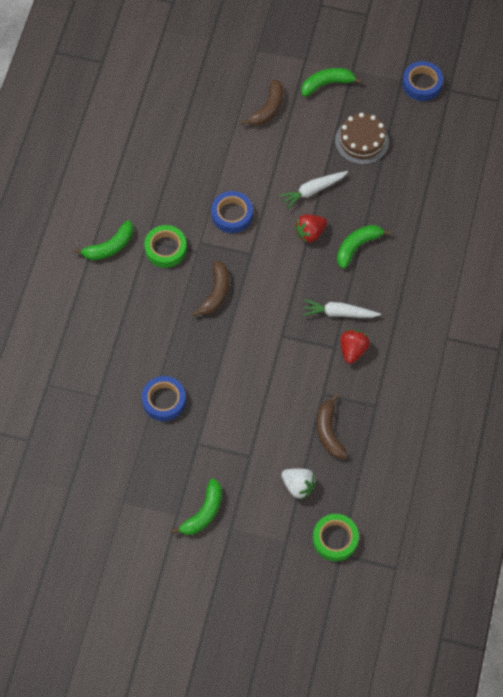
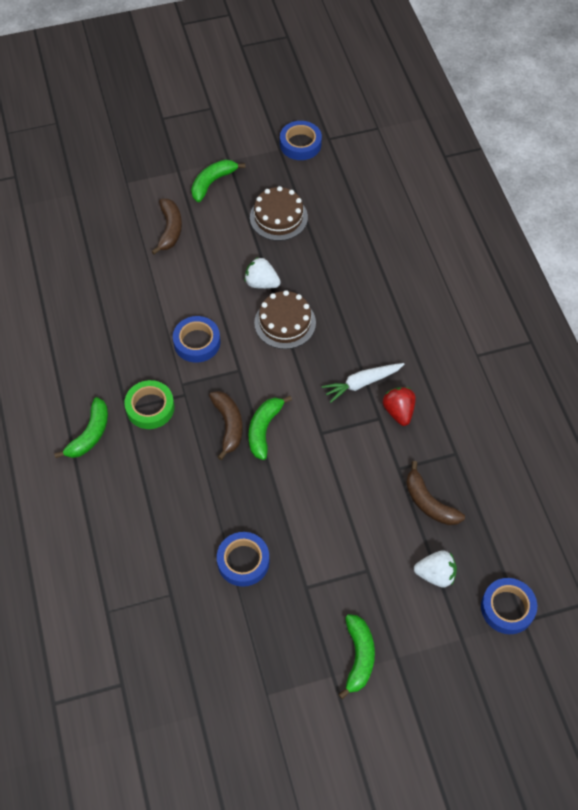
camera: 30 degrees left, 5 degrees down
white carrot [279,171,348,209] -> white strawberry [245,257,281,289]
red strawberry [295,214,327,243] -> brown cake [254,290,316,349]
green tape [313,514,359,561] -> blue tape [481,578,537,634]
green banana [337,225,391,269] -> green banana moved to [248,396,292,460]

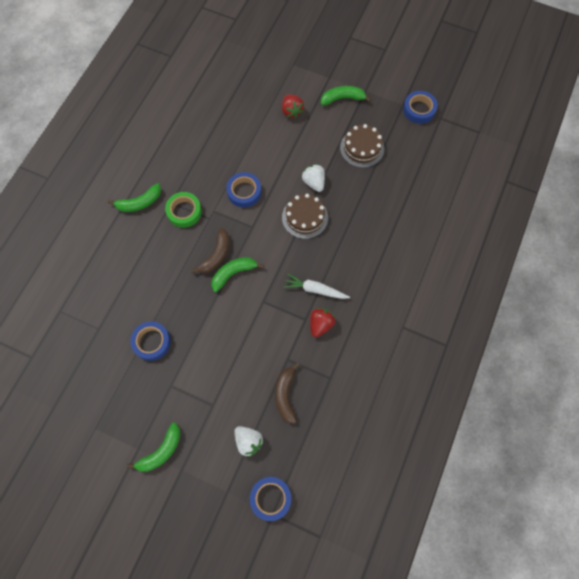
camera: 40 degrees right, 10 degrees up
brown banana [151,199,182,255] -> red strawberry [282,94,304,118]

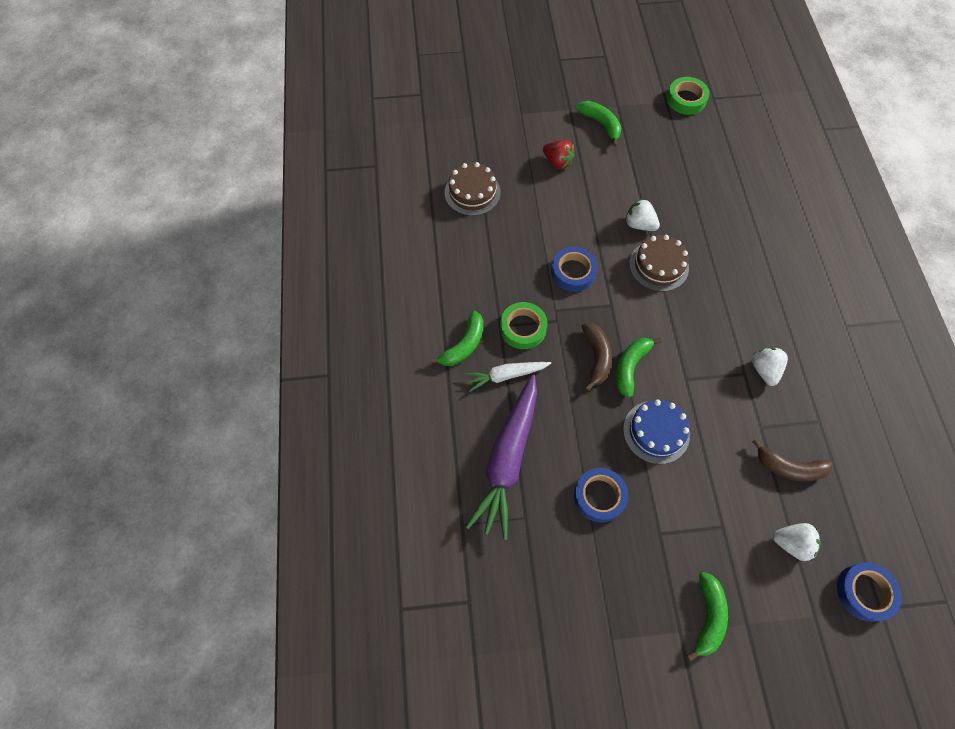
camera: 30 degrees left, 5 degrees down
brown banana [275,362,300,424] -> brown banana turned 45 degrees counterclockwise [752,439,833,481]
white carrot [284,273,350,299] -> white carrot moved to [464,362,551,392]
red strawberry [310,308,335,338] -> white strawberry [752,347,788,386]
green banana [321,86,371,106] -> green banana turned 90 degrees clockwise [576,101,621,146]
brown cake [340,124,384,168] -> brown cake moved to [445,162,501,216]
blue tape [403,91,438,124] -> green tape [667,77,710,115]
none -> purple carrot [466,374,537,540]
none -> blue cake [623,399,690,464]

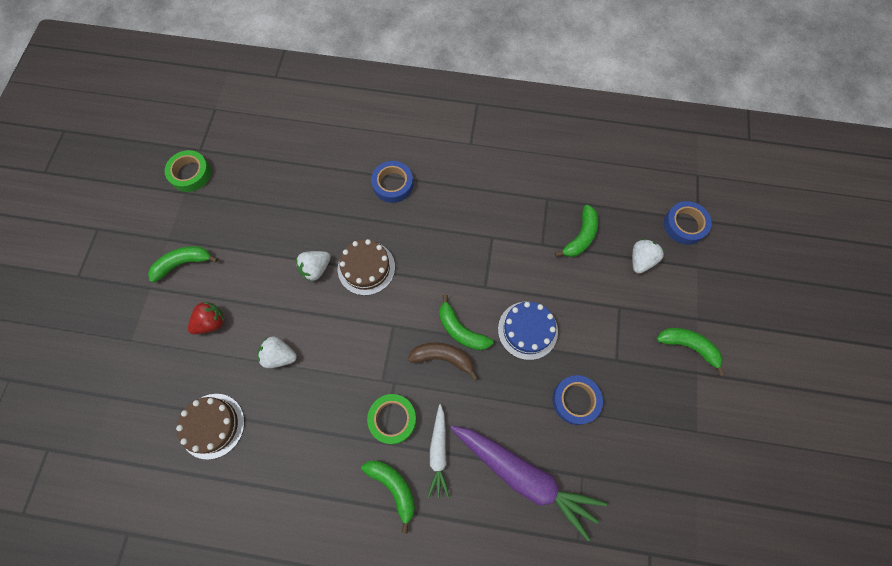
camera: 75 degrees left, 5 degrees up
blue tape [551,247,598,292] -> blue tape moved to [371,161,413,203]
white strawberry [752,347,788,386] -> white strawberry moved to [258,337,297,368]
brown banana [752,439,833,481] -> green banana [555,205,598,257]

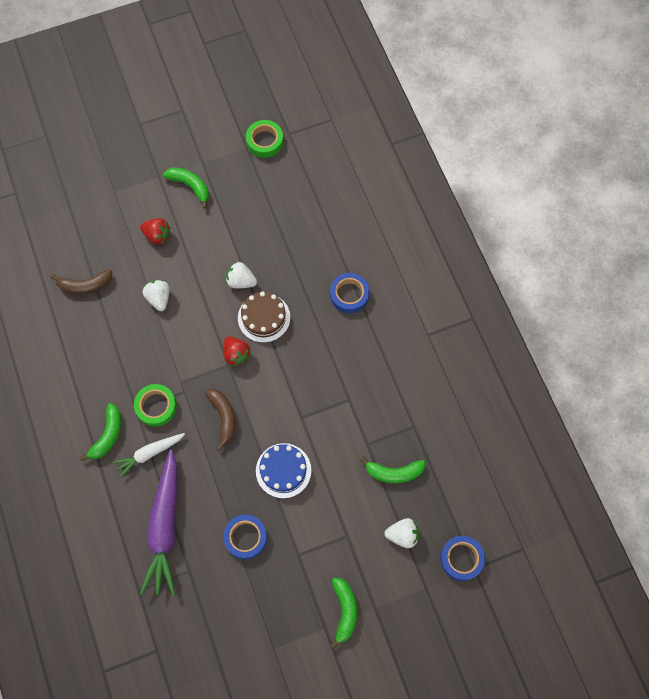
camera: 60 degrees right, 0 degrees up
brown cake [176,394,244,460] -> brown banana [51,269,112,295]
green banana [439,295,493,350] -> none
none -> red strawberry [223,336,251,366]

